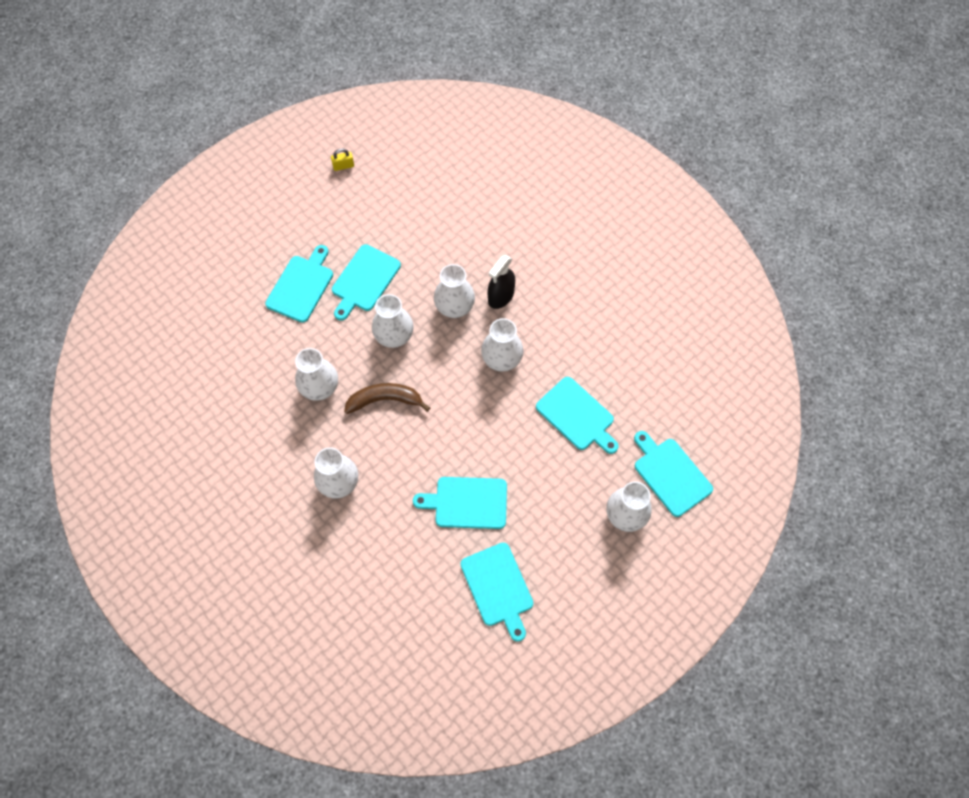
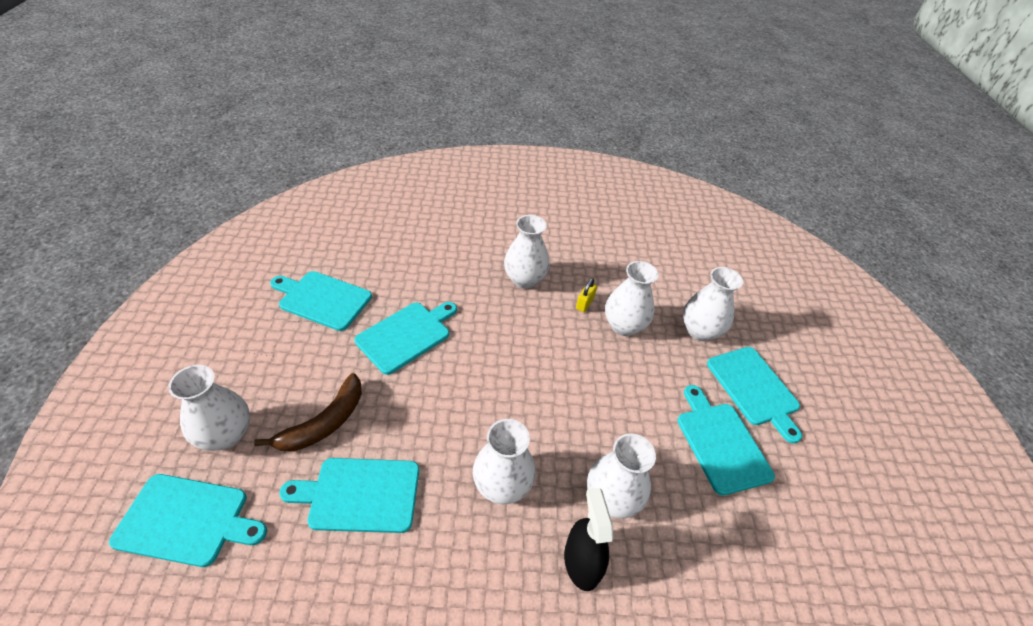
camera: 130 degrees right, 20 degrees down
yellow padlock [331,148,354,171] -> yellow padlock moved to [576,278,597,312]
brown banana [344,383,430,414] -> brown banana moved to [254,373,362,452]
white vase [372,294,414,348] -> white vase moved to [683,267,743,341]

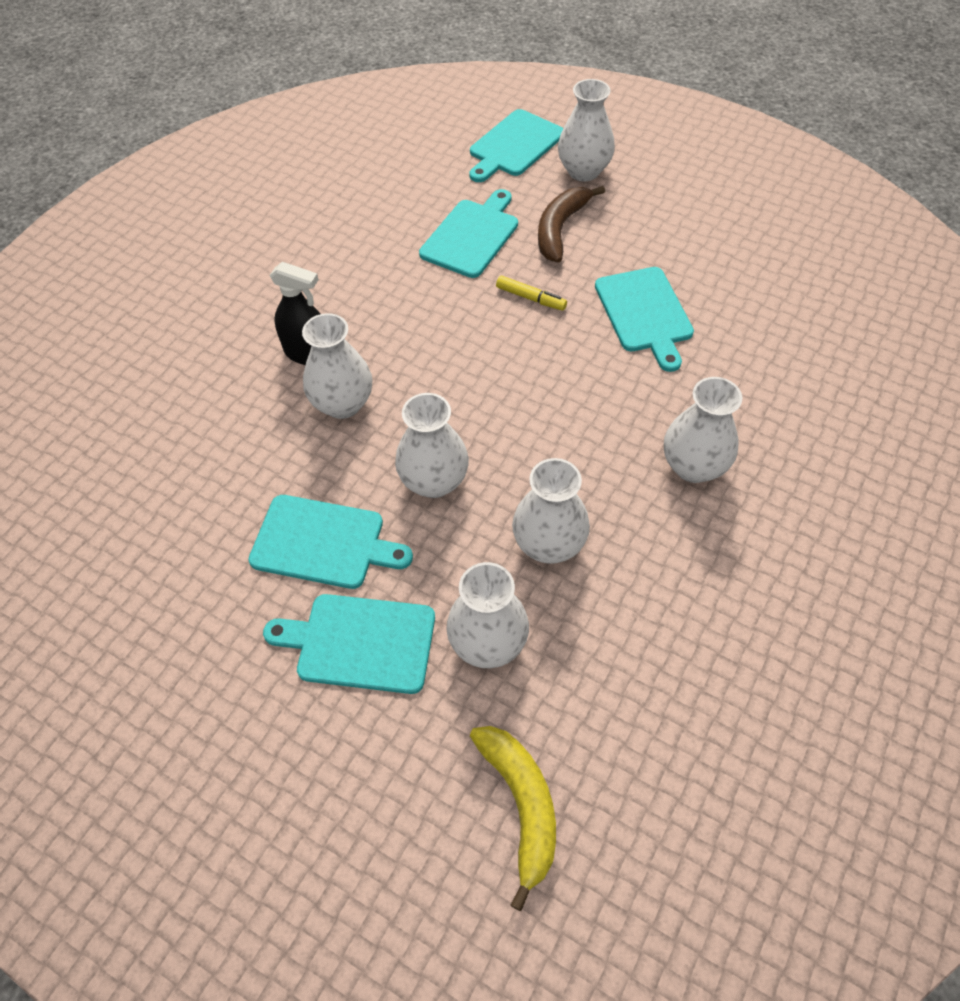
camera: 125 degrees right, 10 degrees up
brown banana [254,373,362,452] -> brown banana turned 45 degrees clockwise [538,186,605,263]
turquoise cutting board [270,271,372,331] -> none
white vase [473,419,536,504] -> white vase moved to [395,393,469,498]
yellow padlock [576,278,597,312] -> none
none -> yellow banana [470,726,556,911]
none -> yellow marker [496,276,567,311]

